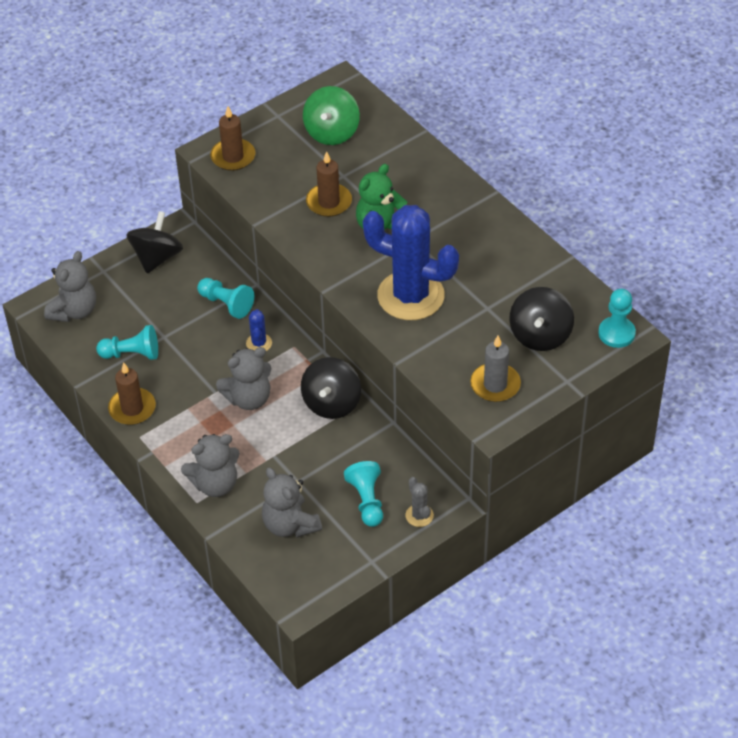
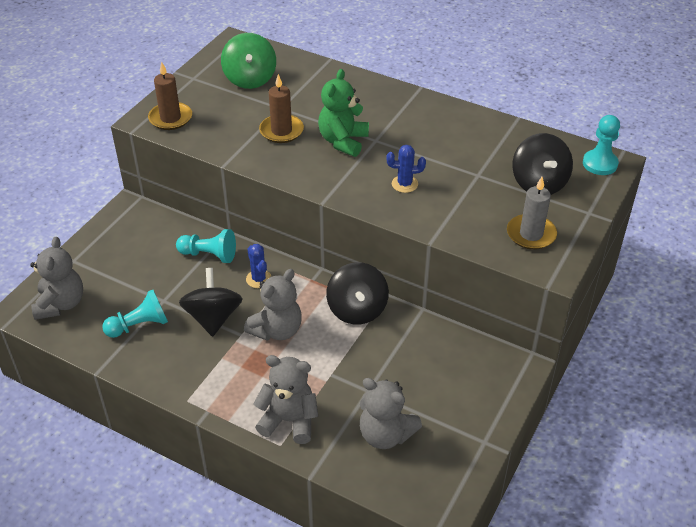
camera: 25 degrees left, 5 degrees down
brown candle [108,363,156,425] -> none
black spinning top [126,211,183,273] -> black spinning top moved to [179,268,243,337]
grey teddy bear [181,434,240,497] -> grey teddy bear turned 120 degrees counterclockwise [254,355,318,444]
turquoise pawn [344,461,383,527] -> none
blue cactus [363,205,459,320] -> blue cactus [386,145,426,193], size x0.40
grey cactus [406,477,434,527] -> none

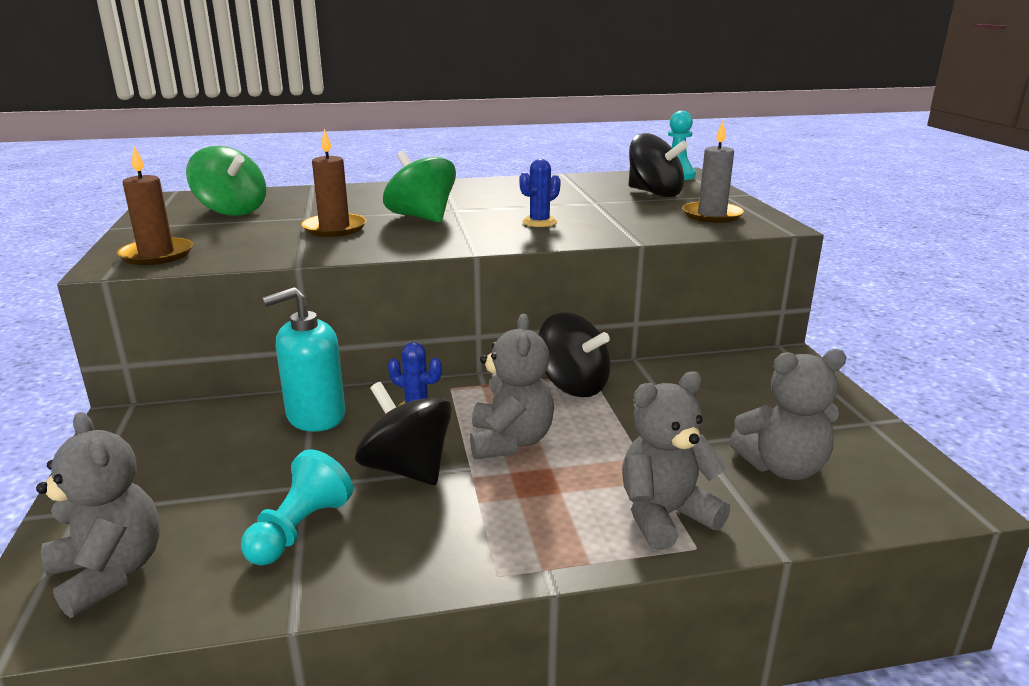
camera: 40 degrees left, 20 degrees down
turquoise pawn [176,229,236,263] -> turquoise soap dispenser [262,287,346,432]
green teddy bear [318,69,369,157] -> green spinning top [383,151,456,223]

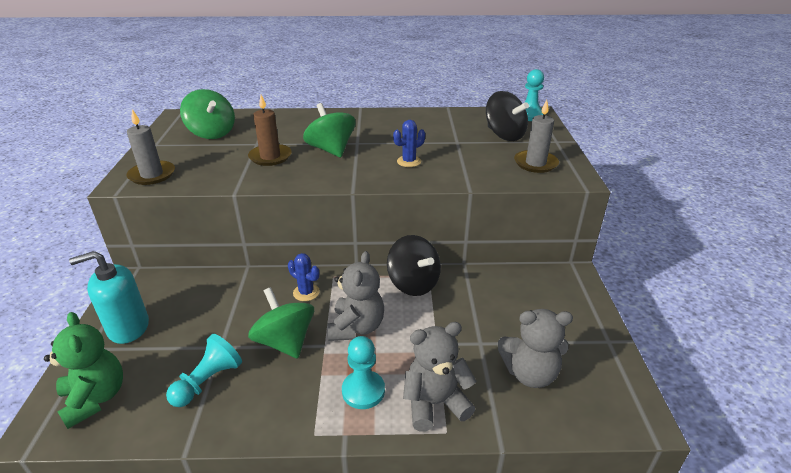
camera: 10 degrees right, 10 degrees up
grey teddy bear [36,412,160,618] -> green teddy bear [44,312,123,429]
brown candle [117,147,193,265] -> grey candle [126,109,175,185]
turquoise soap dispenser [262,287,346,432] -> turquoise soap dispenser moved to [69,251,149,344]
black spinning top [355,382,452,485] -> green spinning top [248,287,314,358]
none -> turquoise pawn [342,336,385,409]

